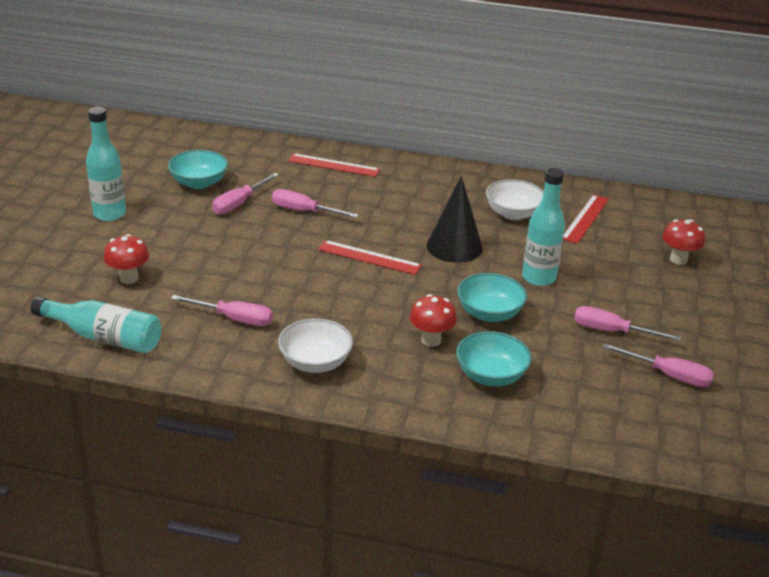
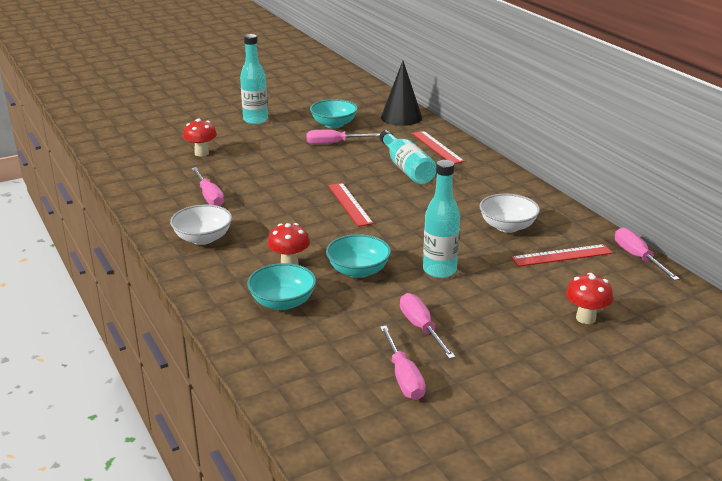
camera: 50 degrees right, 5 degrees down
turquoise bottle [30,296,161,353] -> turquoise bottle moved to [380,130,436,184]
pink screwdriver [272,189,359,218] -> pink screwdriver moved to [615,228,680,281]
black cone [427,176,483,263] -> black cone moved to [381,61,422,126]

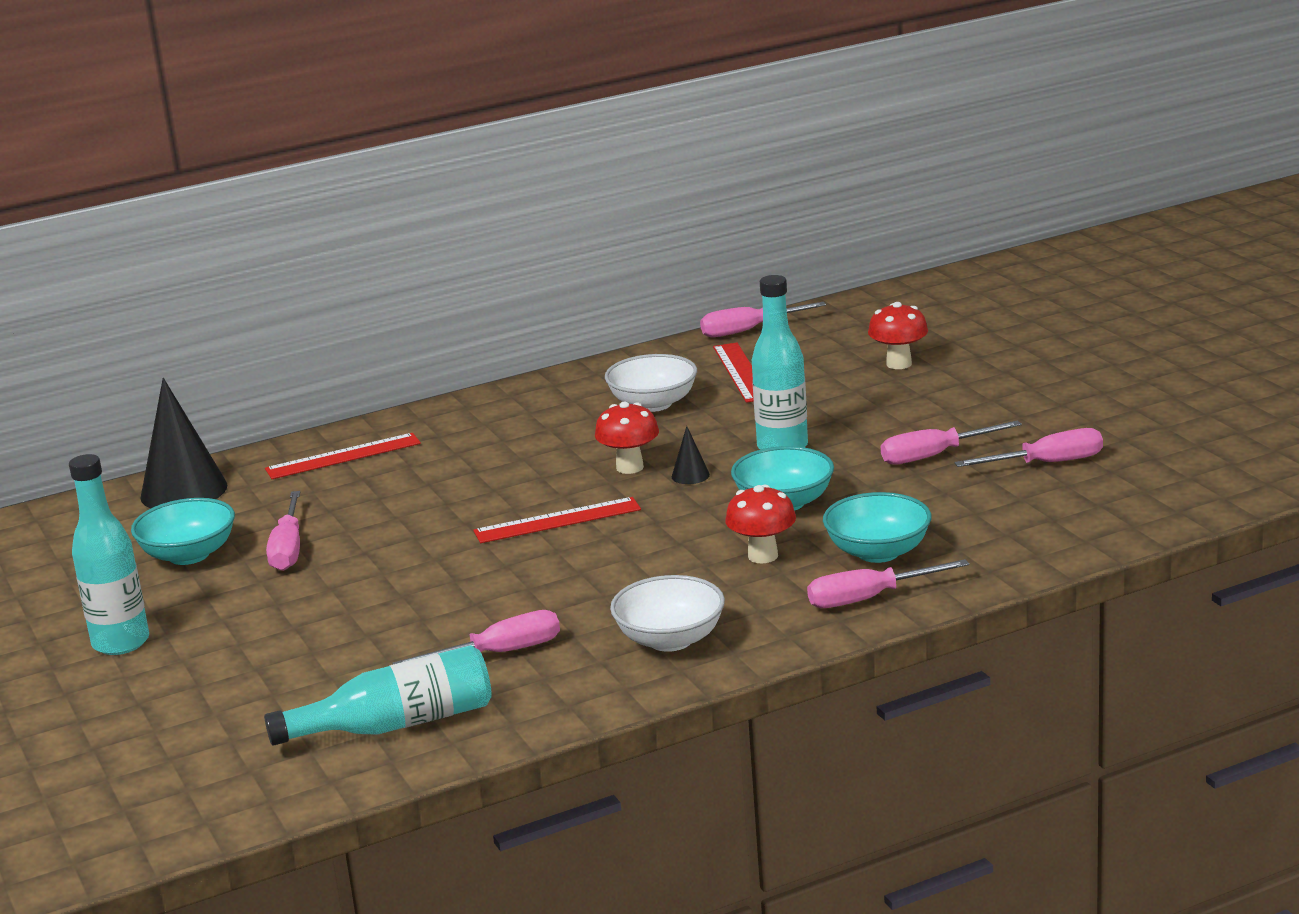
camera: 85 degrees left, 5 degrees down
red mushroom [183,119,217,157] -> red mushroom moved to [595,401,659,474]
turquoise bottle [380,130,436,184] -> turquoise bottle moved to [264,645,492,745]
none -> black cone [672,426,710,484]
none -> pink screwdriver [807,559,969,608]

